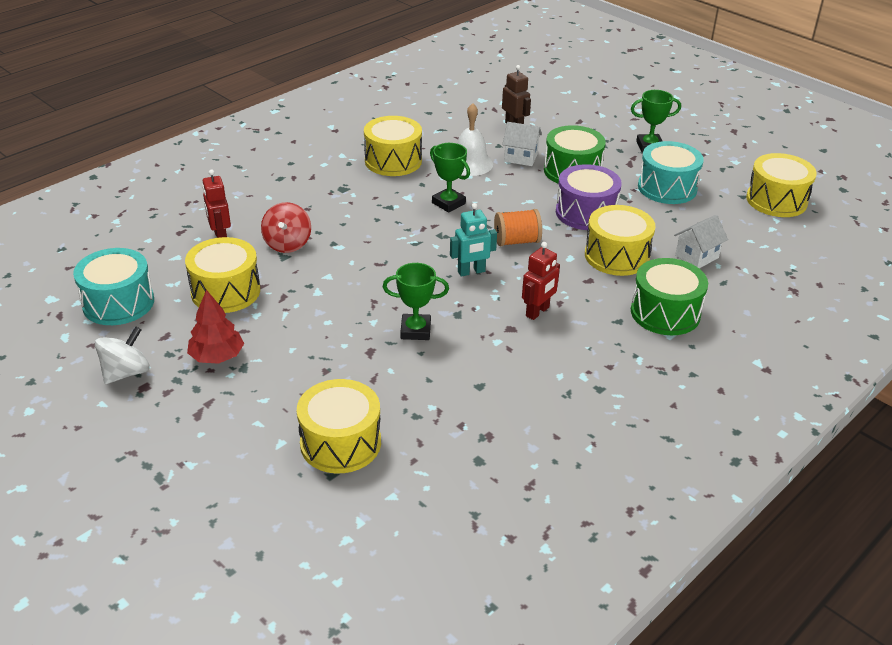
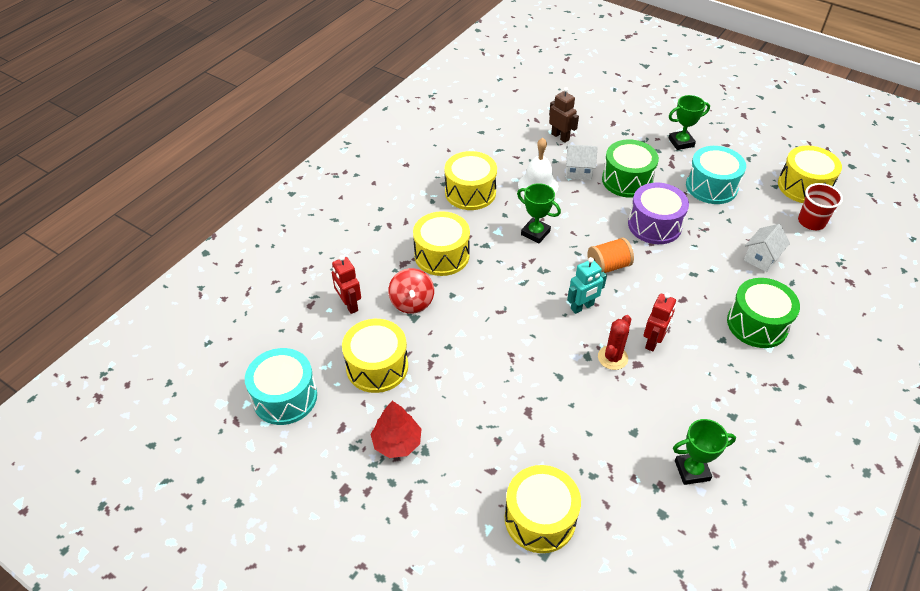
camera: 10 degrees left, 10 degrees up
white spinning top [95,327,149,384] -> none
green trophy [383,263,449,340] -> green trophy moved to [673,419,736,485]
yellow drum [585,205,655,276] -> yellow drum moved to [413,211,470,276]
none -> red cactus [598,315,631,370]
none -> red cup [798,183,843,230]

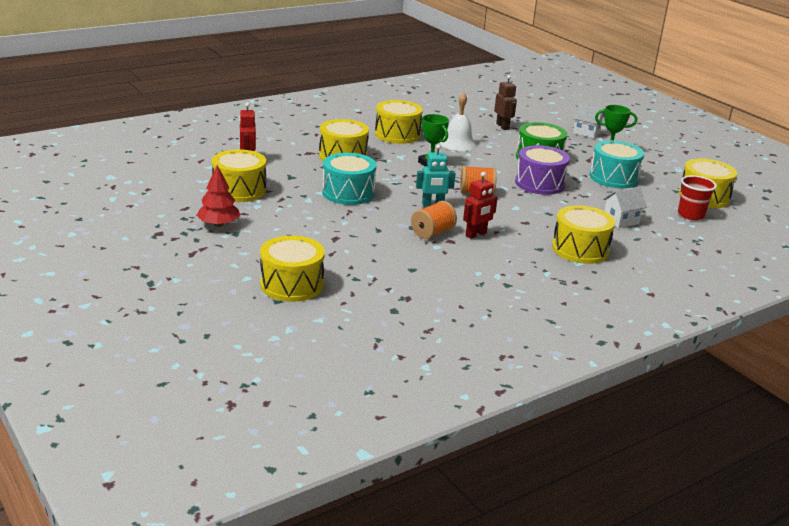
camera: 20 degrees right, 20 degrees down
turquoise drum [245,348,317,425] -> turquoise drum moved to [322,153,376,205]
red spinning top [388,268,434,314] -> none
white house [566,144,598,180] -> white house moved to [573,103,605,138]
red cactus [598,315,631,370] -> orange spool [411,201,457,239]
green trophy [673,419,736,485] -> none
green drum [727,278,800,348] -> yellow drum [552,205,615,264]

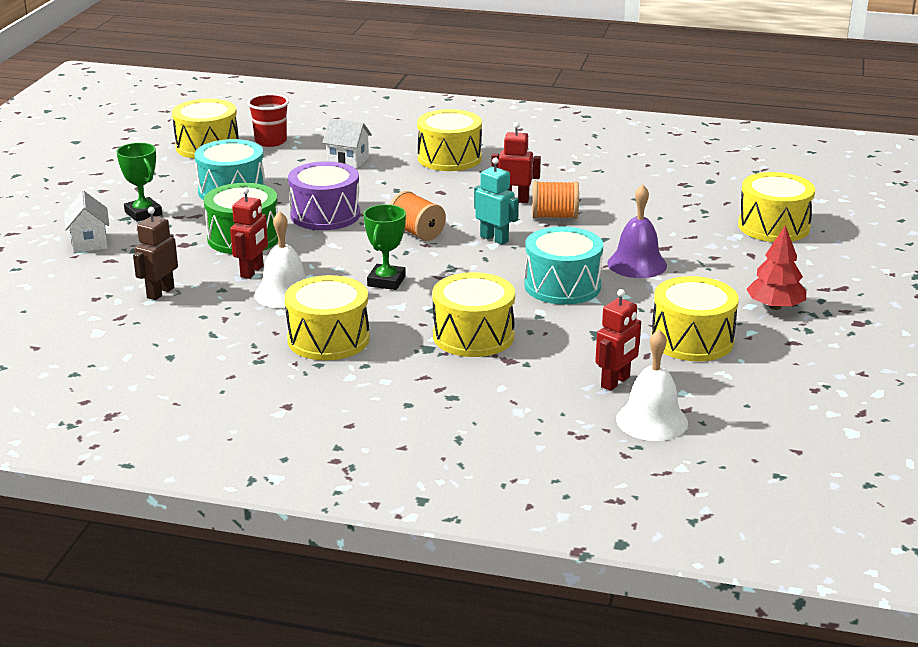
camera: 130 degrees left, 0 degrees up
none -> red robot [230,187,268,279]
none -> purple bell [608,184,667,278]
none -> white bell [616,329,688,441]

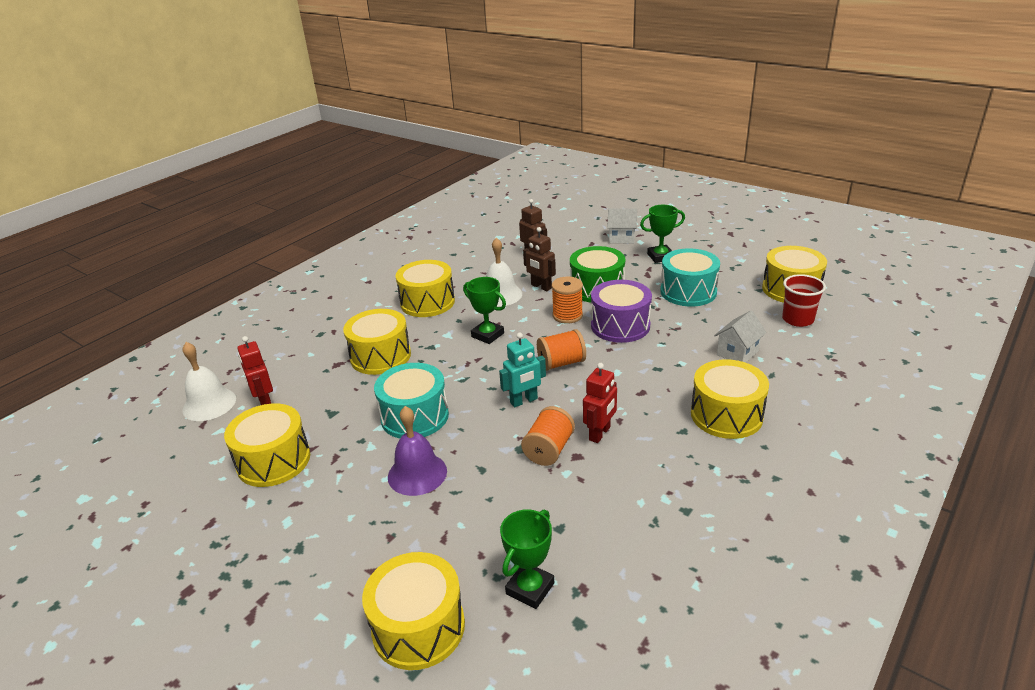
camera: 115 degrees right, 5 degrees up
red robot [230,187,268,279] -> brown robot [523,227,556,291]
red tree [746,225,806,310] -> none
none -> green trophy [500,509,554,609]
none -> orange spool [552,276,583,324]

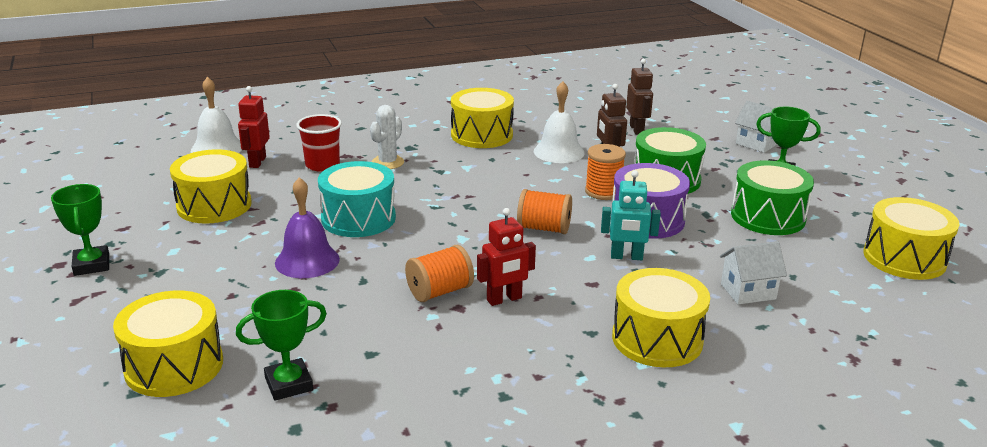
camera: 30 degrees right, 5 degrees down
yellow drum [343,309,411,375] -> white cactus [370,105,404,169]
green trophy [463,277,506,344] -> green trophy moved to [51,184,109,276]
turquoise robot [499,333,546,407] -> turquoise robot moved to [601,170,661,260]
turquoise drum [660,248,720,306] -> green drum [731,160,814,235]
red cup [782,274,826,327] -> red cup moved to [296,114,342,172]

